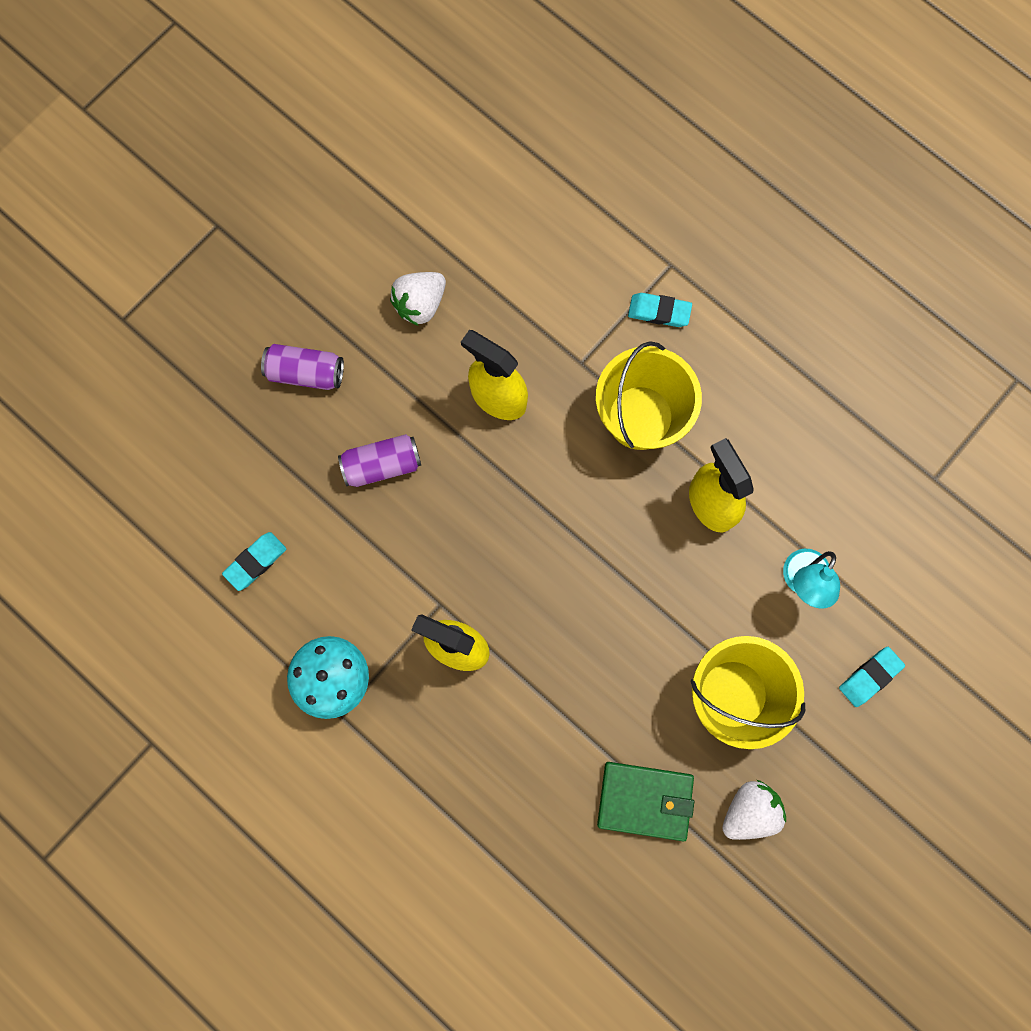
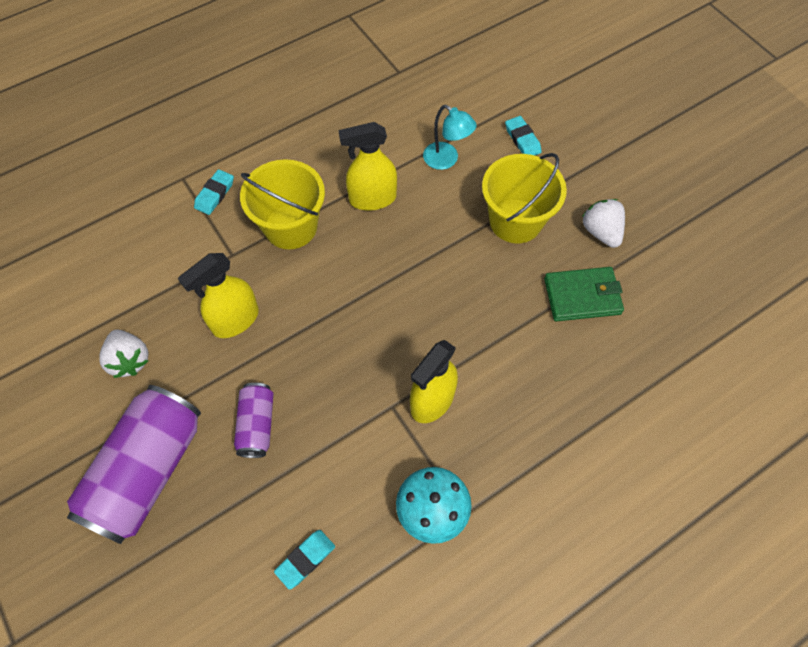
camera: 75 degrees left, 15 degrees down
turquoise eraser [222,532,287,591] -> turquoise eraser turned 75 degrees clockwise [274,530,335,590]
purple can [261,344,344,390] -> purple can [67,385,201,544], size x1.98
green wallet [597,762,694,842] -> green wallet turned 60 degrees clockwise [544,267,624,321]

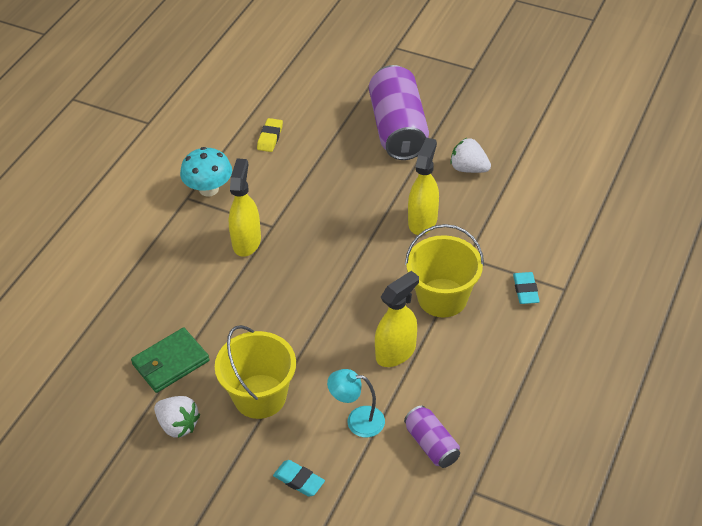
camera: 150 degrees right, 15 degrees down
purple can [234,383,274,458] -> purple can moved to [404,406,460,468]
turquoise eraser [274,530,335,590] -> yellow eraser [257,118,283,152]

